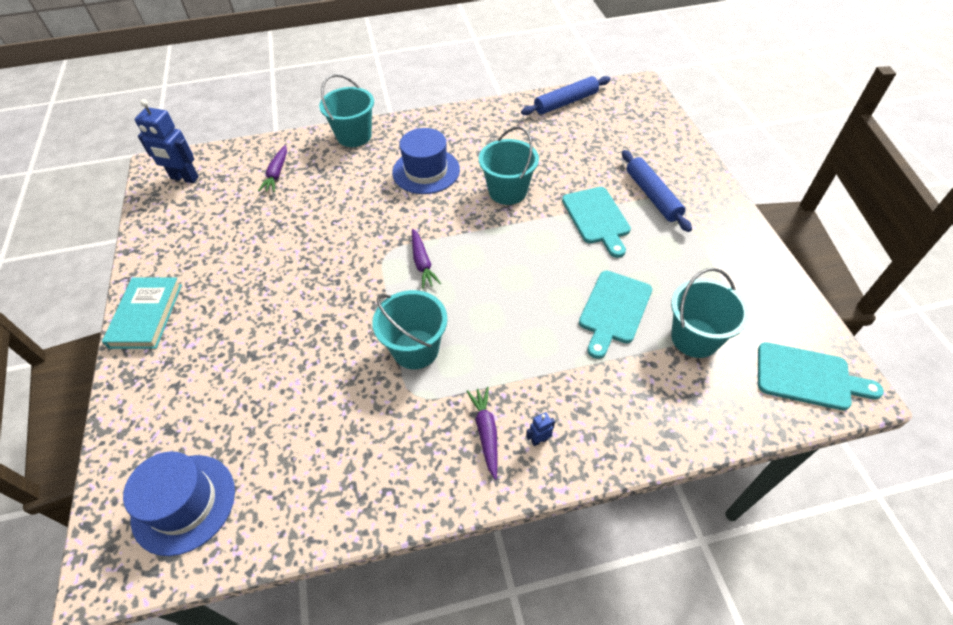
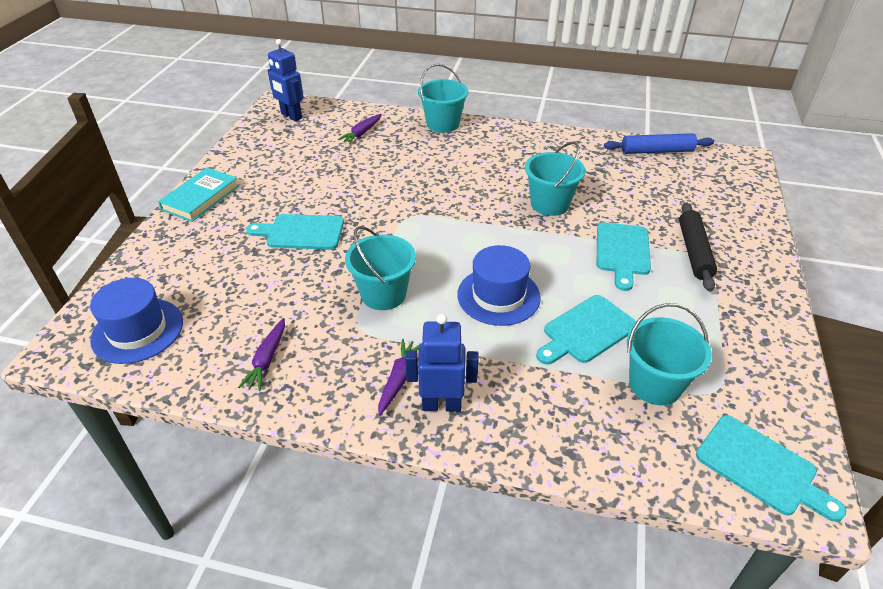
camera: 25 degrees right, 10 degrees down
blue hat [392,128,460,194] -> blue hat moved to [457,245,541,326]
purple carrot [412,229,441,289] -> purple carrot moved to [238,318,285,391]
blue robot [526,412,555,446] -> blue robot [405,314,479,412], size x2.27
blue rolling pin [622,150,692,232] -> black rolling pin [679,202,717,292]
none -> turquoise cutting board [246,214,344,250]

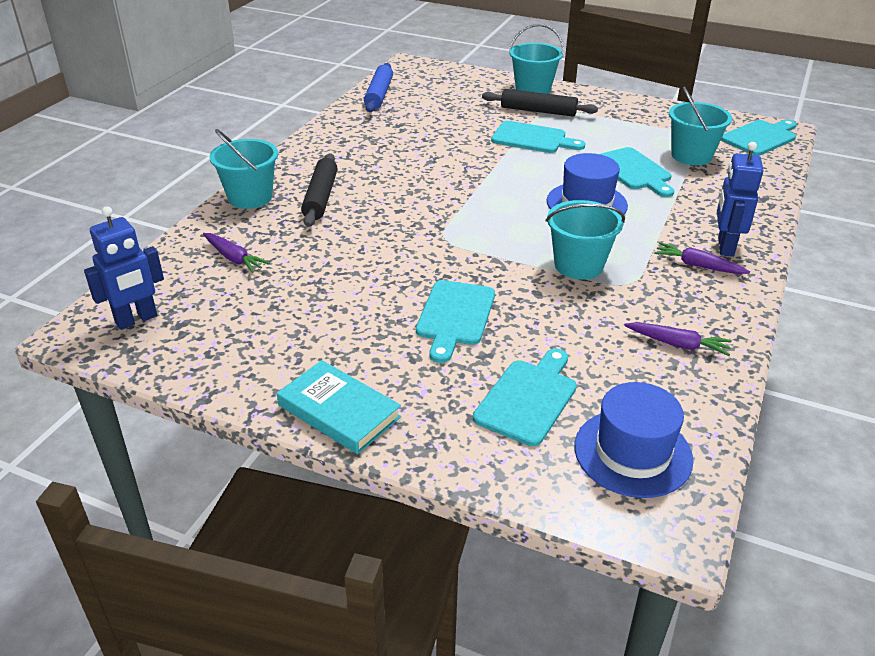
camera: 80 degrees left, 5 degrees down
turquoise bucket [525,142,585,216] -> turquoise bucket moved to [509,24,564,94]
none -> black rolling pin [301,153,338,227]
none -> turquoise cutting board [473,349,577,446]

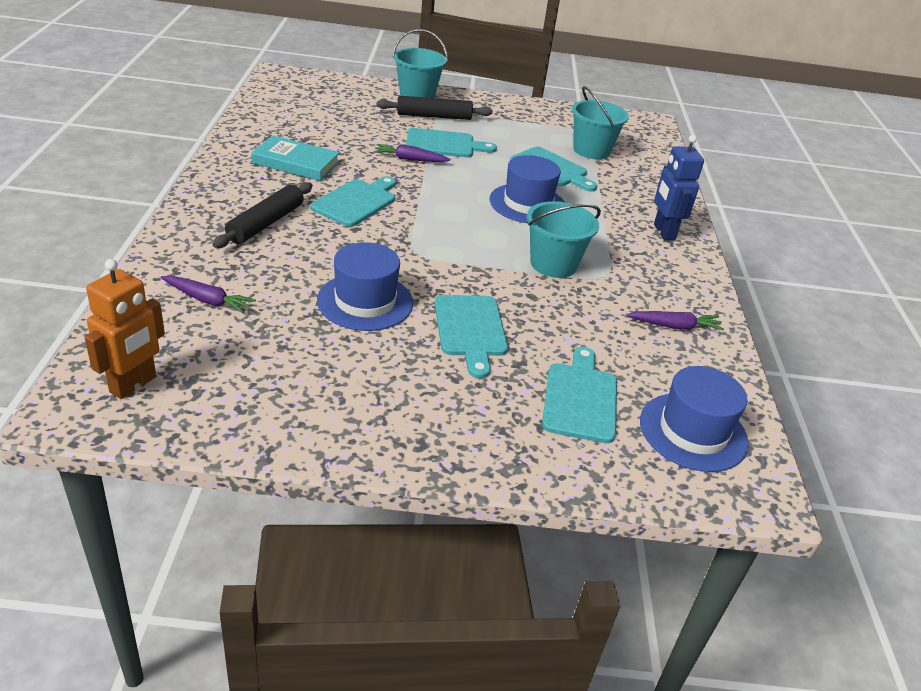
camera: 25 degrees left, 0 degrees up
blue robot [84,206,164,330] -> orange robot [84,259,165,399]
turquoise bucket [209,129,278,209] -> none
turquoise book [277,360,401,454] -> turquoise book moved to [251,136,340,181]
black rolling pin [301,153,338,227] -> black rolling pin turned 45 degrees clockwise [213,182,312,248]
blue rolling pin [364,63,393,112] -> none
purple carrot [654,242,750,274] -> purple carrot moved to [374,144,451,162]
turquoise cutting board [721,119,796,156] -> turquoise cutting board moved to [310,176,396,227]
none -> blue hat [317,242,413,331]

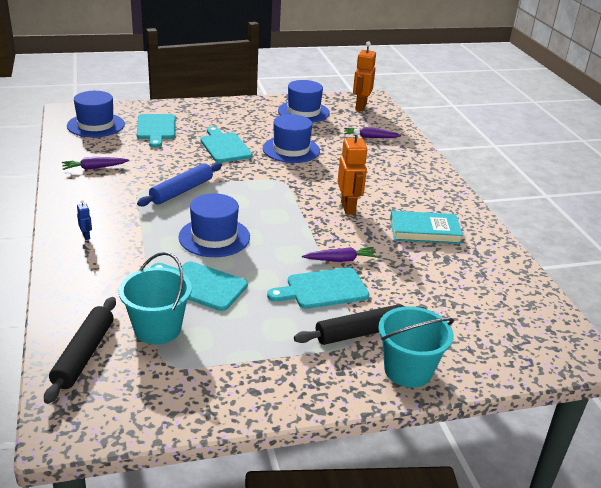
camera: 165 degrees right, 5 degrees down
black rolling pin [213,182,312,248] -> black rolling pin moved to [44,297,116,404]
turquoise cutting board [310,176,396,227] -> orange robot [338,129,368,215]
turquoise bucket [527,201,601,278] -> blue rolling pin [137,162,222,206]
blue robot [654,135,704,241] -> blue robot [77,200,92,240], size x0.44
none -> blue hat [278,80,330,123]

